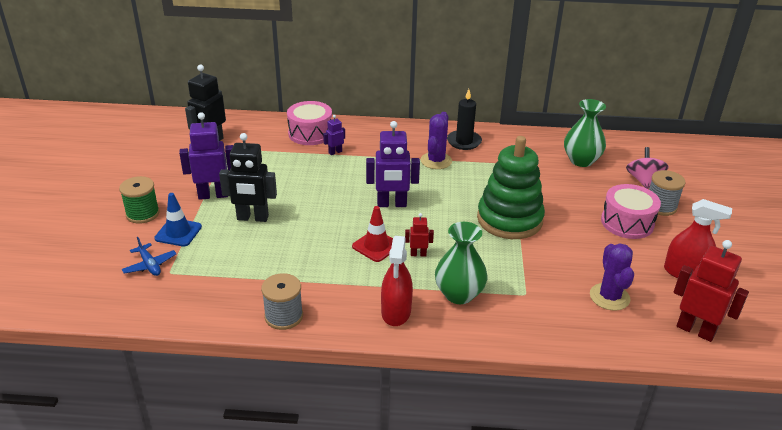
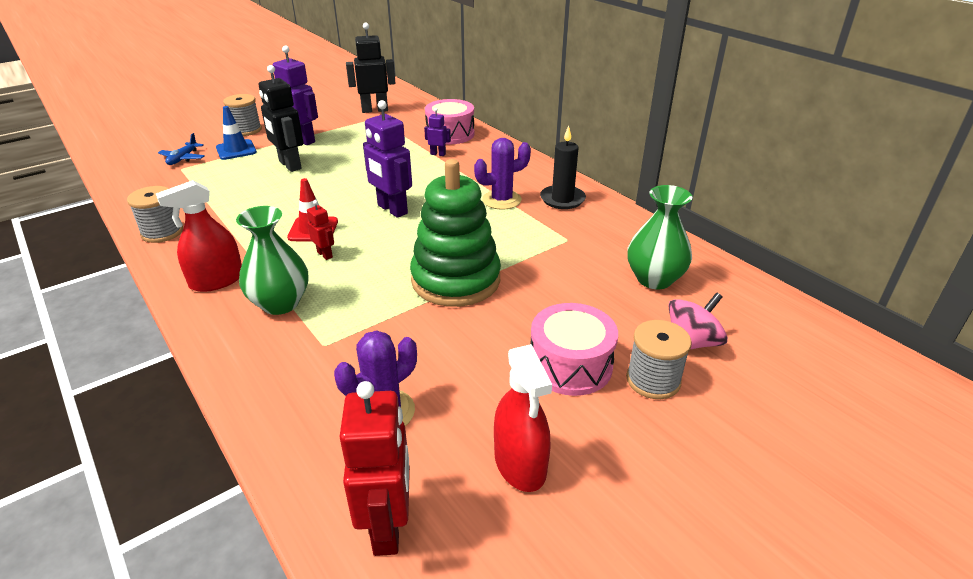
camera: 50 degrees right, 0 degrees up
green spool [119,176,160,224] -> grey spool [223,94,262,136]

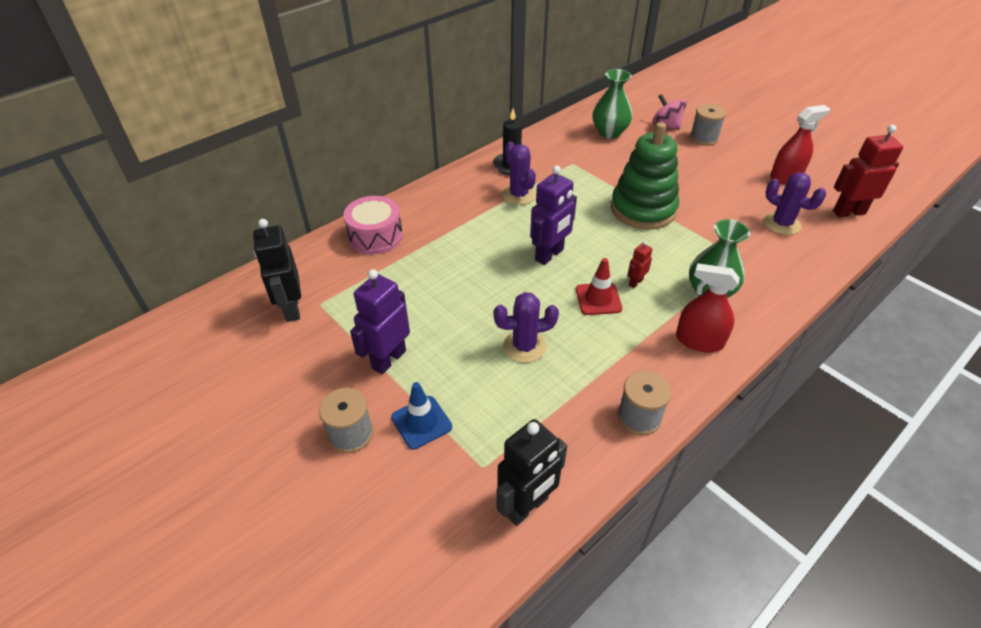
camera: 95 degrees left, 10 degrees up
red spray bottle [156,180,242,292] -> red spray bottle turned 150 degrees clockwise [676,263,740,353]
blue plane [158,133,205,165] -> none
black robot [258,65,304,172] -> black robot moved to [497,419,567,526]
purple robot [424,108,451,156] -> none
pink drum [531,303,618,396] -> none
none -> purple cactus [493,292,559,363]

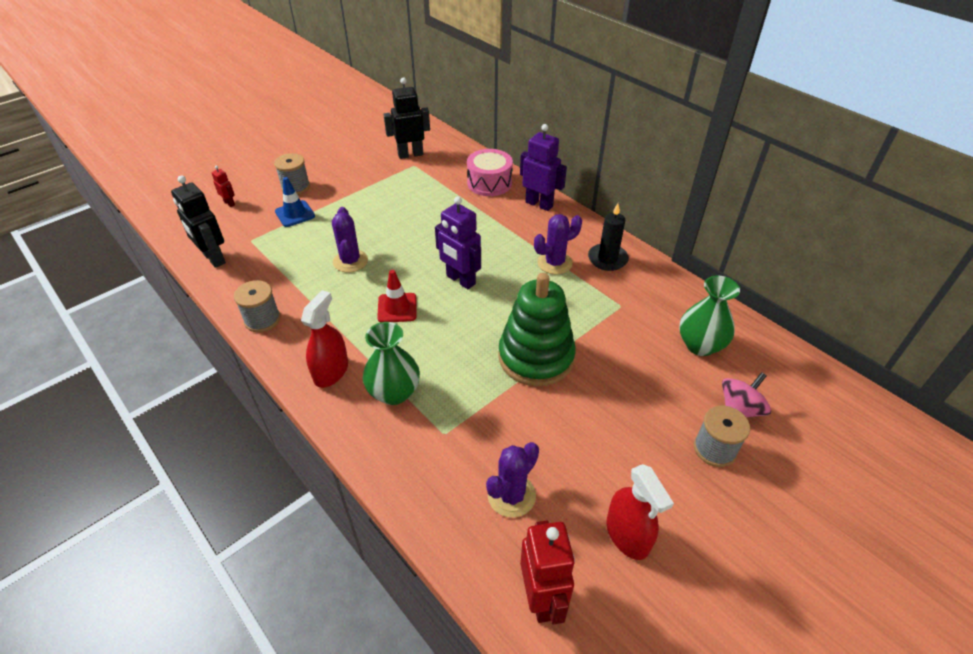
camera: 90 degrees right, 0 degrees up
purple robot [350,269,410,374] -> purple robot moved to [520,124,567,211]
red robot [627,241,652,288] -> red robot moved to [212,166,235,207]

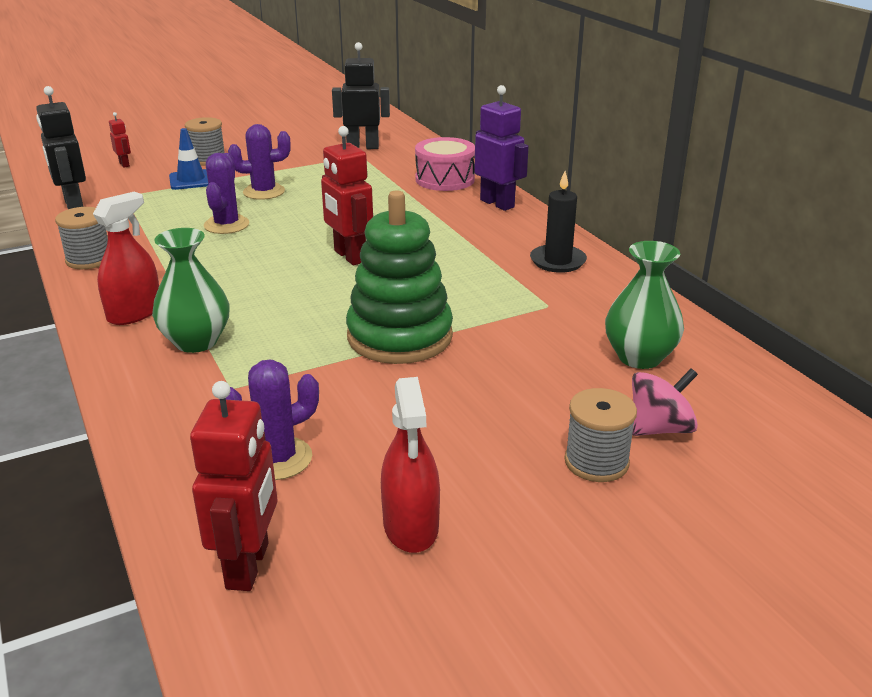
camera: 15 degrees right, 15 degrees down
red traffic cone [377,270,417,322] -> none
purple robot [435,196,481,289] -> red robot [321,126,373,265]
purple cactus [534,214,582,274] -> purple cactus moved to [228,124,291,200]

